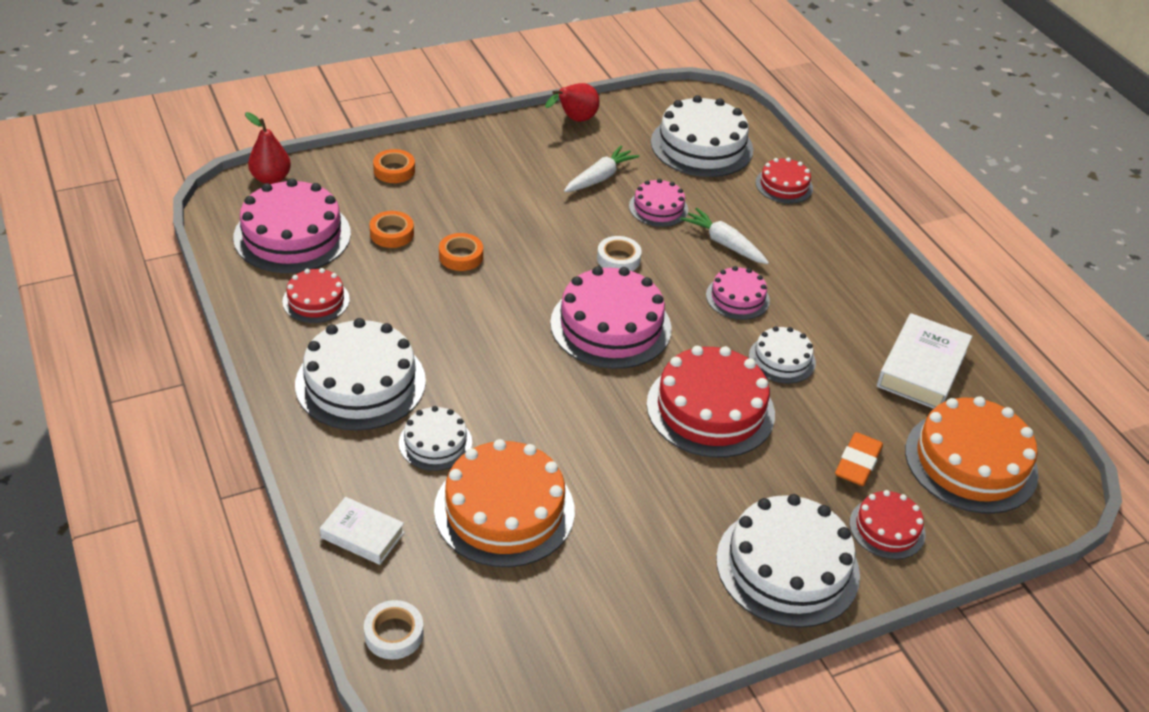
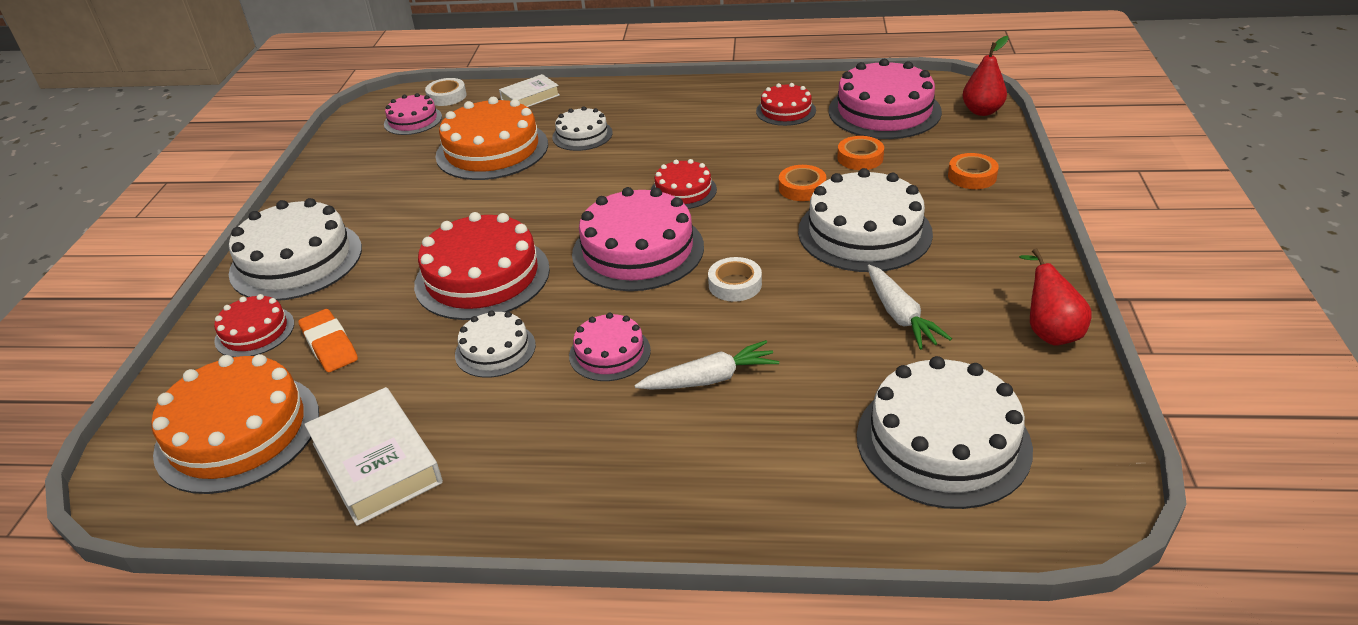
camera: 125 degrees right, 5 degrees down
white cake [295,318,426,431] -> white cake moved to [798,168,933,272]
pink cake [629,179,688,227] -> pink cake moved to [384,93,442,135]
red cake [755,158,813,204] -> red cake moved to [651,159,717,209]

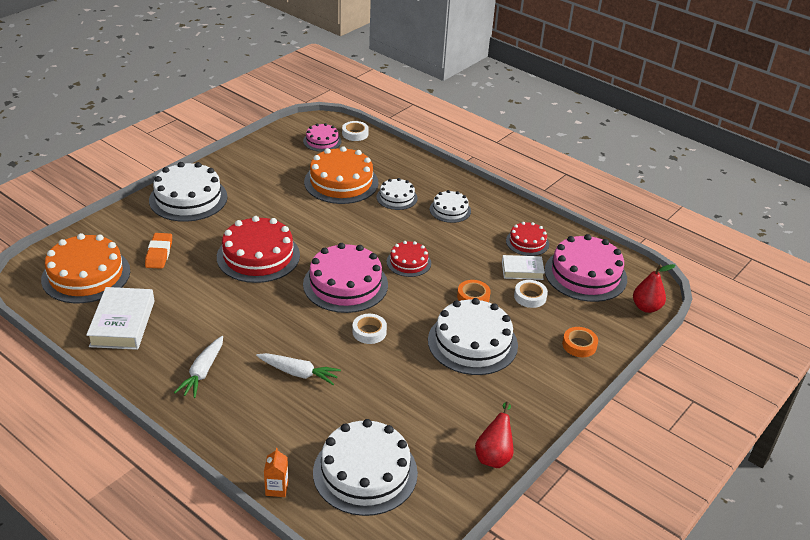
camera: 30 degrees right, 0 degrees up
red cake [214,294,294,357] -> none
white cake [455,310,536,378] -> white cake moved to [430,190,471,223]
white book [499,74,560,107] -> white book moved to [502,255,545,280]
pink cake [569,313,651,381] -> none
orange tape [837,136,884,170] -> white tape [514,280,548,308]
white carrot [867,265,952,350] -> white carrot moved to [174,336,223,398]
none -> orange carton [264,448,289,497]

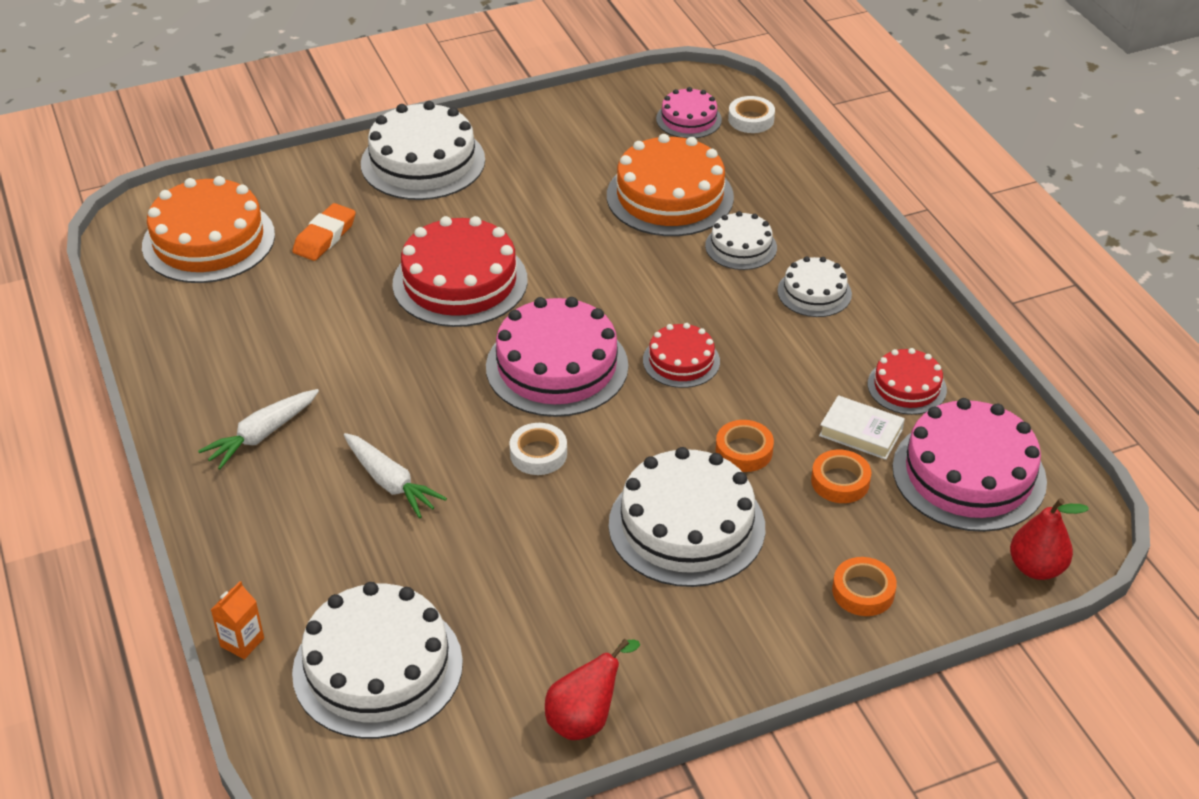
camera: 30 degrees right, 5 degrees up
white book [86,287,154,350] -> none
white tape [514,280,548,308] -> orange tape [811,450,871,503]

